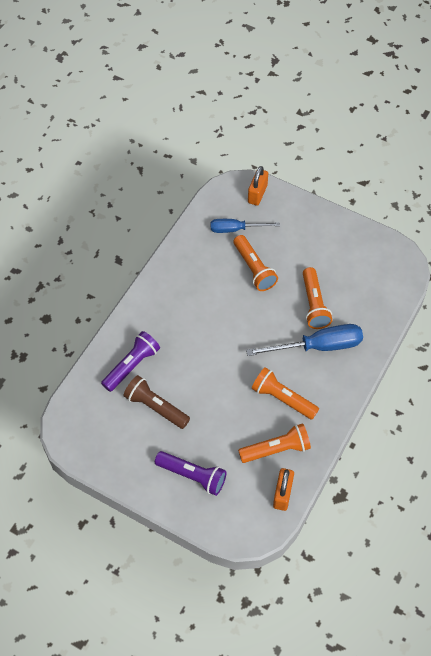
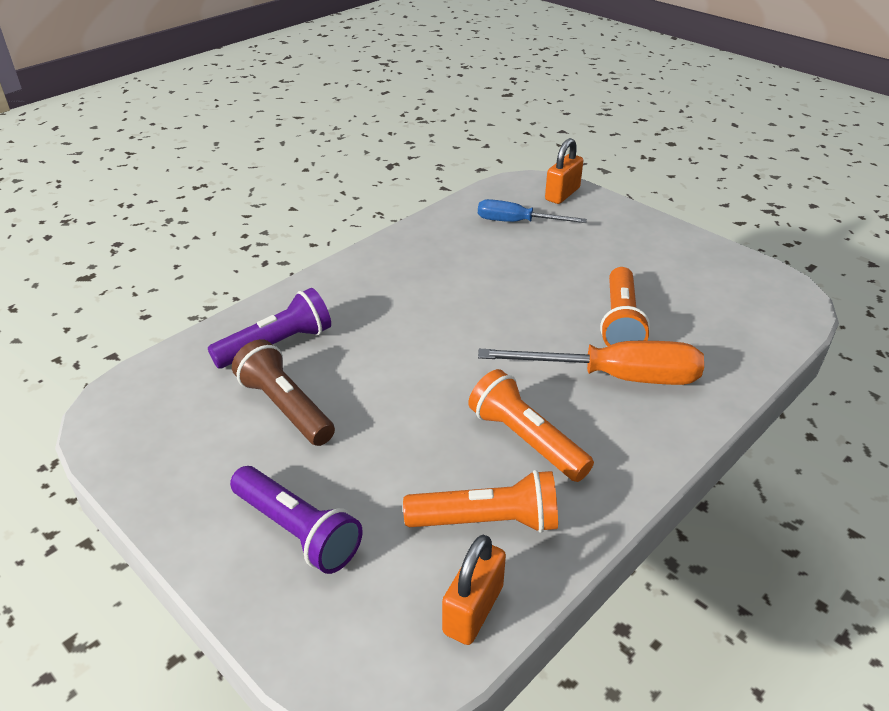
camera: 15 degrees right, 20 degrees down
orange flashlight [234,235,278,291] -> none
blue screwdriver [246,324,363,356] -> orange screwdriver [478,341,704,385]

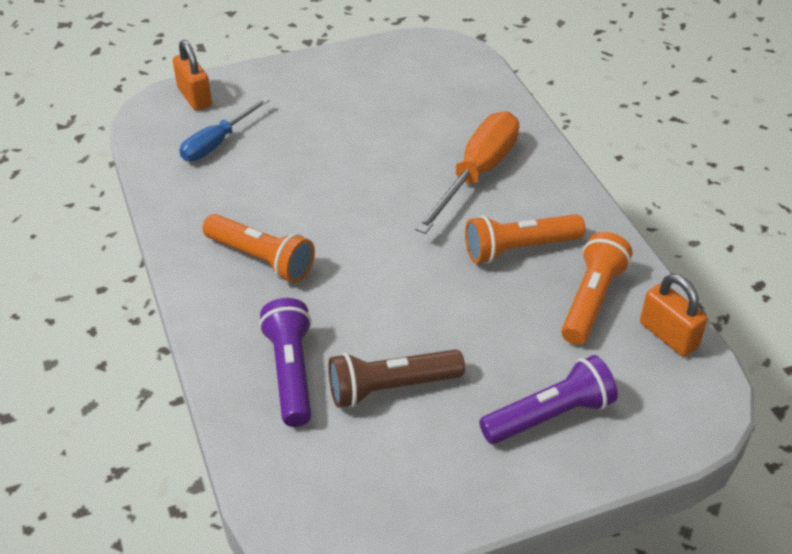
camera: 65 degrees left, 5 degrees up
orange flashlight [600,267,650,346] -> orange flashlight moved to [202,214,315,283]

